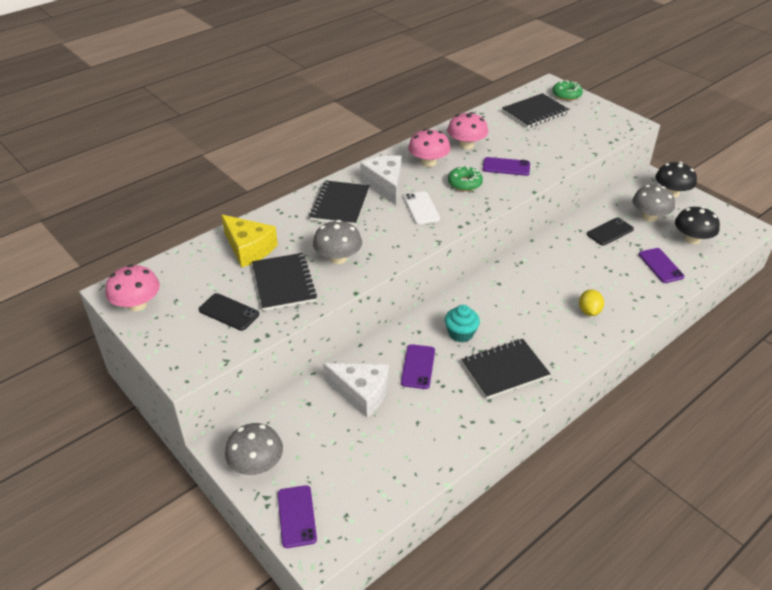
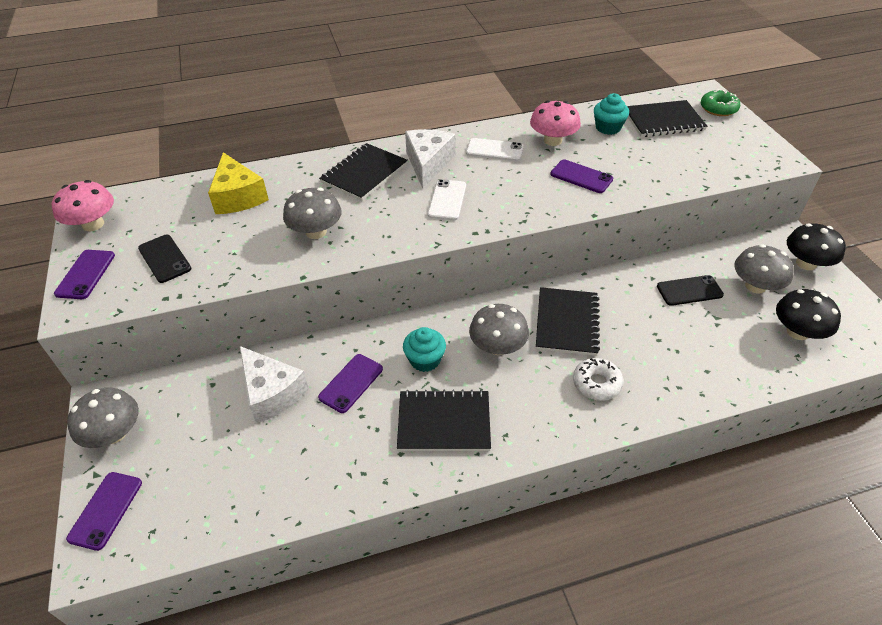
camera: 25 degrees right, 5 degrees up
black notebook [252,253,317,311] -> black notebook moved to [536,287,600,356]
pink mushroom [408,129,451,167] -> white phone [466,138,524,161]
green donut [448,166,483,191] -> none
yellow lemon [579,289,604,316] -> white donut [573,358,624,401]
purple phone [639,248,684,283] -> purple phone moved to [54,250,115,299]
none -> grey mushroom [469,304,529,355]
none -> turquoise cupcake [594,93,629,135]

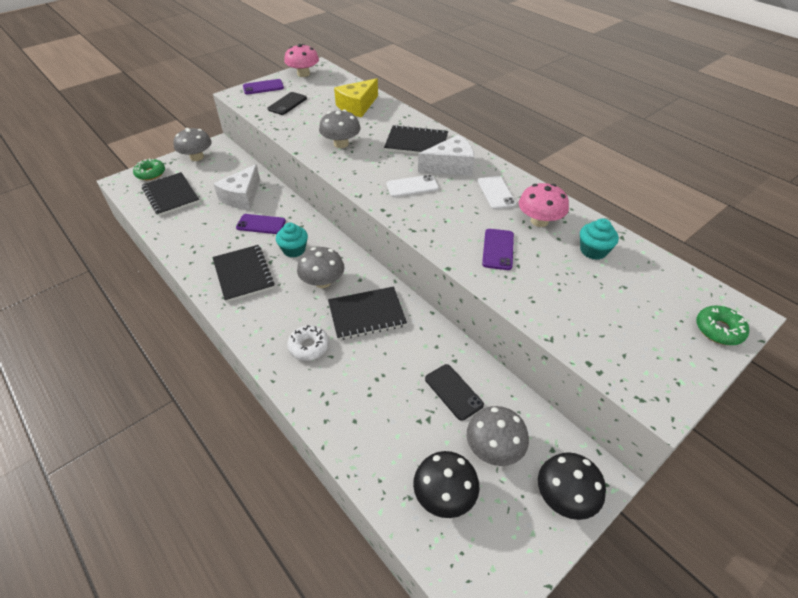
camera: 65 degrees right, 0 degrees up
purple phone [66,472,142,551] -> green donut [133,158,165,180]
black notebook [627,100,707,137] -> black notebook moved to [142,172,200,216]

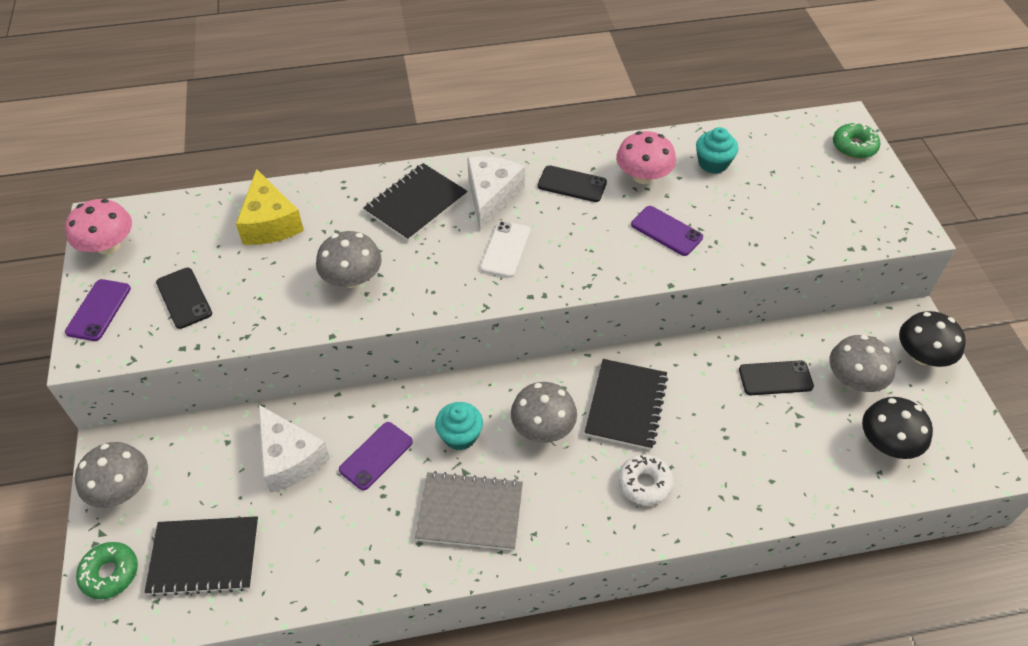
camera: 60 degrees left, 5 degrees up
black notebook [212,245,275,302] -> grey notebook [415,471,523,550]
white phone [478,176,516,210] -> black phone [538,165,607,202]

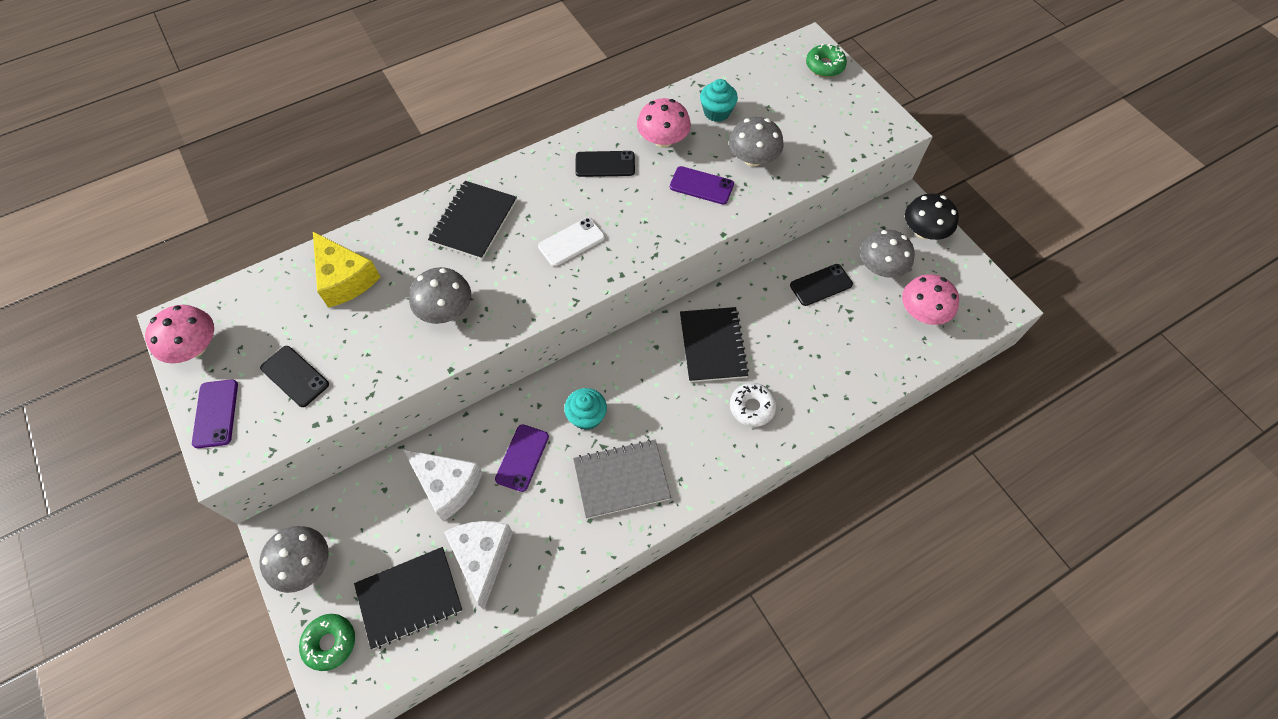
camera: 20 degrees left, 10 degrees up
white cheese [467,156,525,231] -> white cheese moved to [444,521,513,610]
white phone [480,221,530,278] -> white phone turned 60 degrees clockwise [538,217,605,266]
grey mushroom [511,382,577,443] -> grey mushroom moved to [729,117,784,166]
black mushroom [862,397,933,459] -> pink mushroom [902,274,959,325]

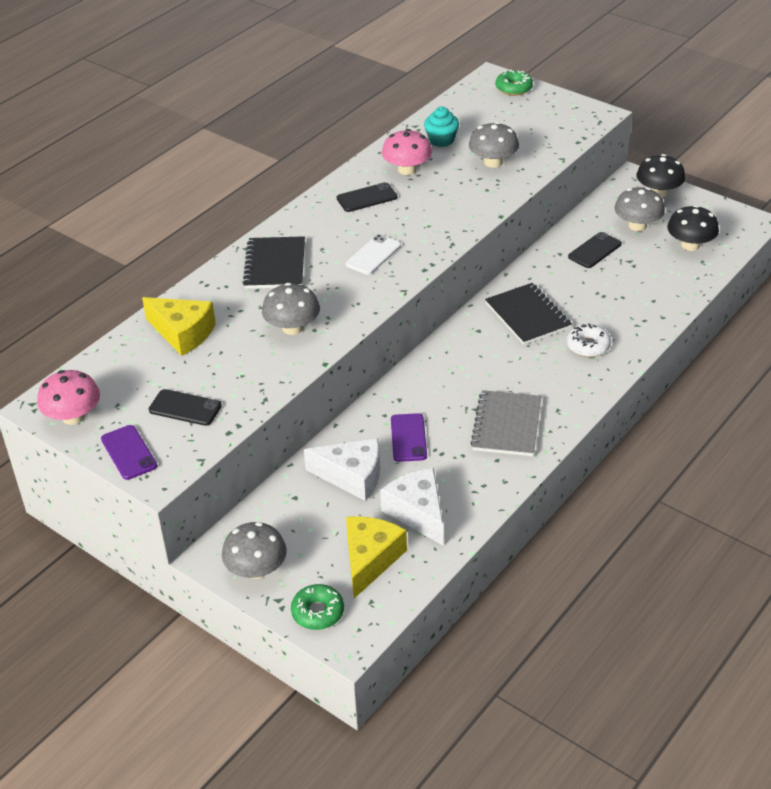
camera: 20 degrees left, 20 degrees down
black notebook [354,547,463,649] -> yellow cheese [346,516,407,598]
turquoise cupcake [564,388,607,430] -> none
grey notebook [573,439,671,519] -> grey notebook turned 45 degrees counterclockwise [471,390,541,456]
purple phone [670,166,734,205] -> none
pink mushroom [902,274,959,325] -> black mushroom [667,205,719,251]

